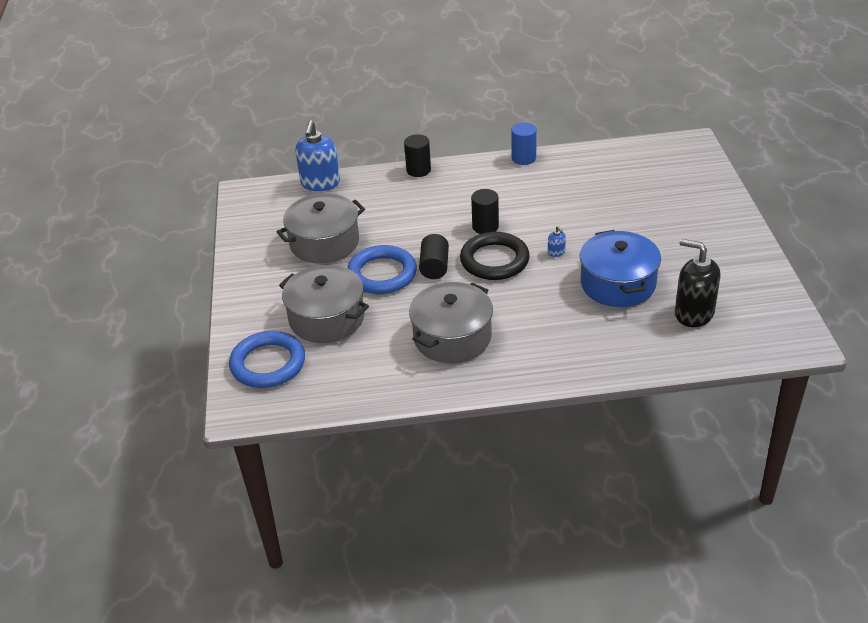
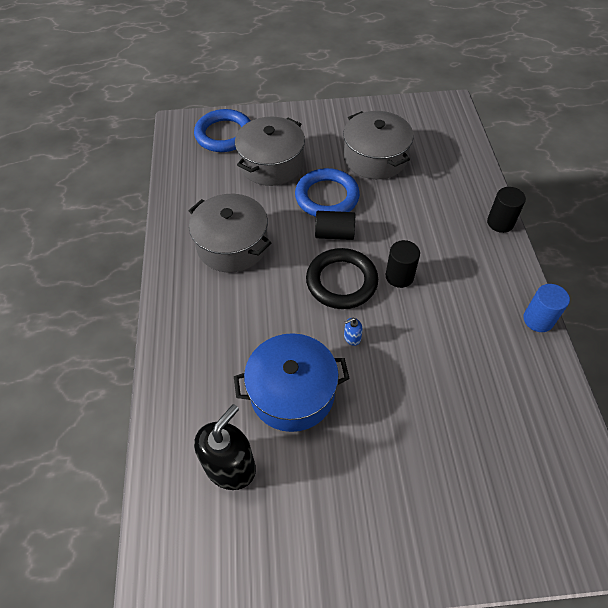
camera: 90 degrees right, 15 degrees up
blue soap dispenser [295,120,340,191] -> none

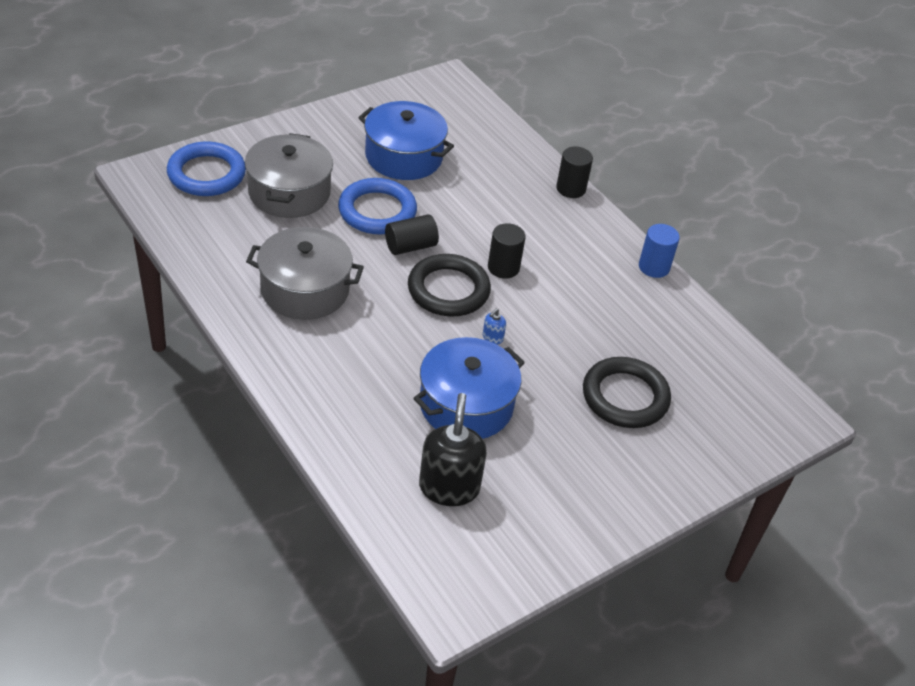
camera: 35 degrees left, 10 degrees down
grey pot [343,111,414,179] -> blue pot [358,101,454,180]
none -> black ring [583,357,671,428]

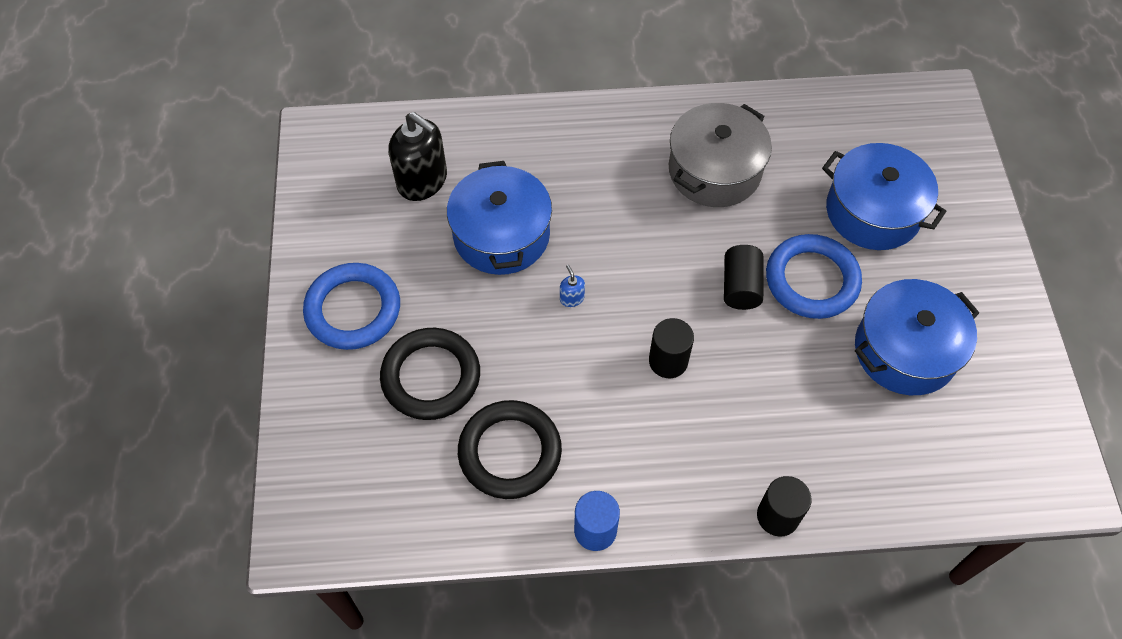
camera: 125 degrees right, 15 degrees up
blue ring [167,141,246,196] -> blue ring moved to [303,263,400,350]
grey pot [245,133,333,218] -> blue pot [822,143,946,250]
black ring [408,254,491,317] -> black ring moved to [458,400,562,499]

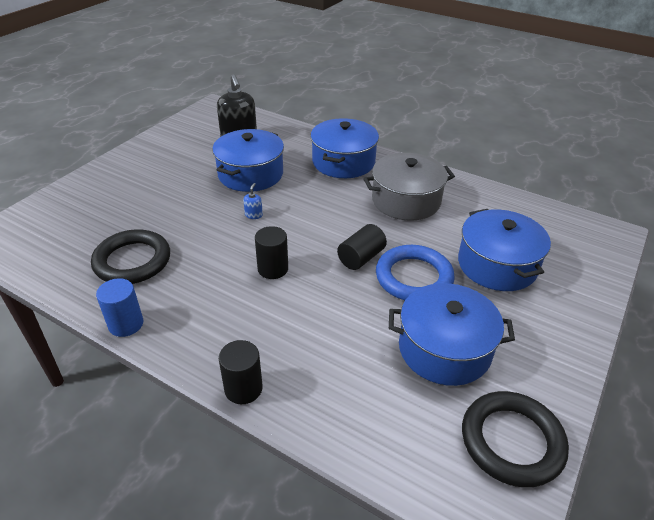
camera: 35 degrees right, 20 degrees down
blue ring [303,263,400,350] -> none
black ring [380,328,480,420] -> black ring moved to [462,391,569,487]
none -> blue pot [310,118,379,178]

